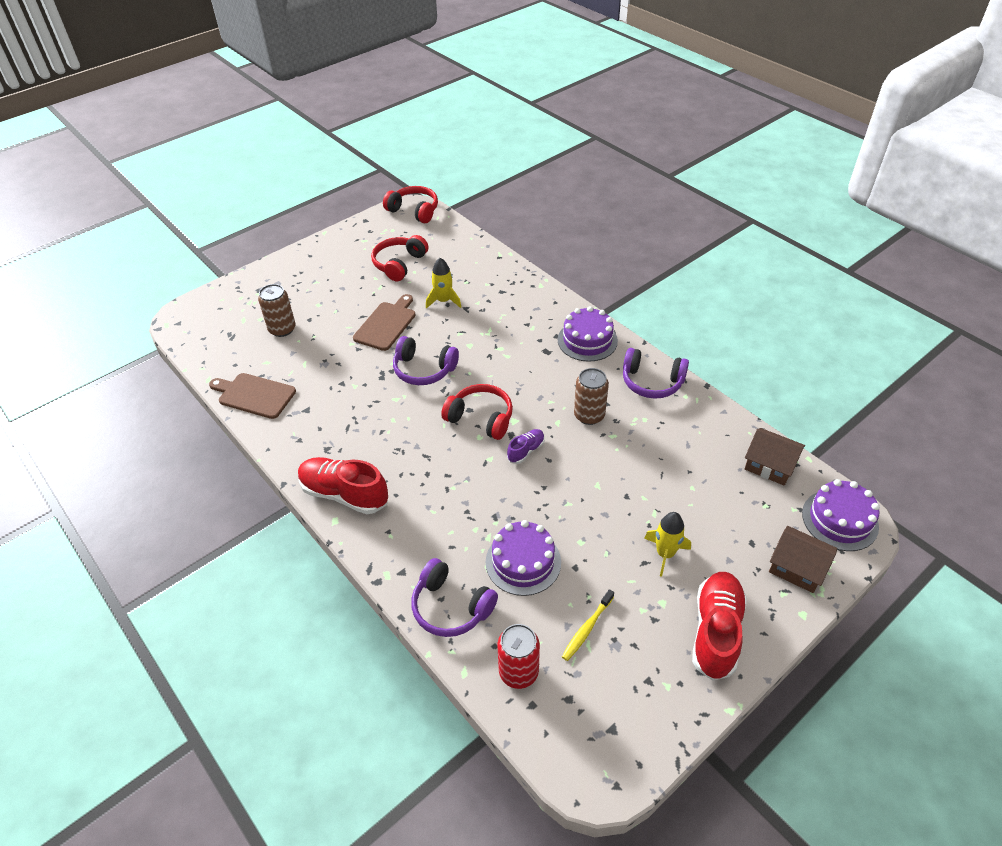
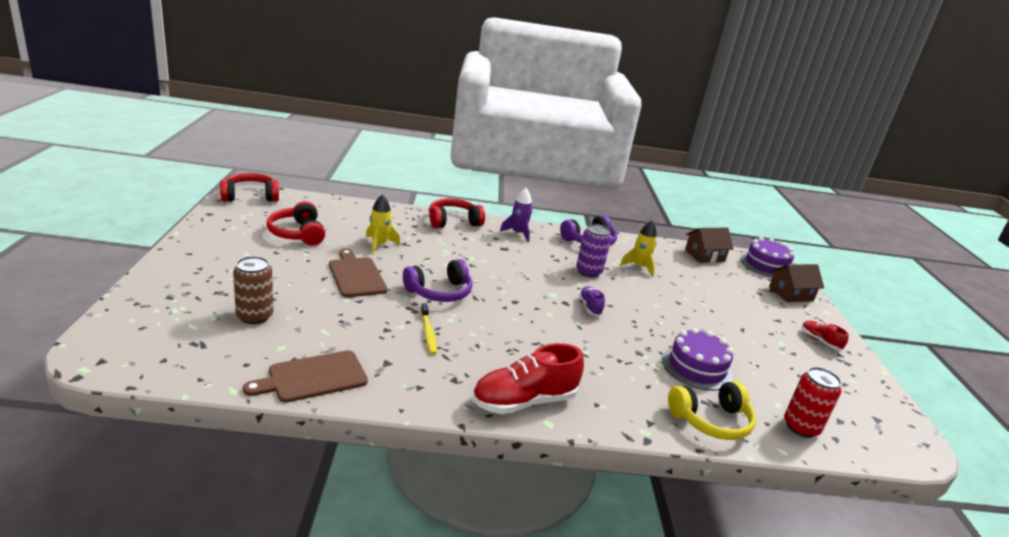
camera: 55 degrees left, 20 degrees down
purple headphones [411,558,498,637] -> yellow headphones [668,381,756,440]
red headphones [441,384,513,440] -> red headphones moved to [429,198,485,228]
purple cake [558,306,618,362] -> purple rocket [500,188,532,242]
yellow toothbrush [562,589,614,661] -> yellow toothbrush moved to [421,303,437,355]
brown can [574,368,609,425] -> purple can [576,224,611,277]
yellow rocket [644,512,691,577] -> yellow rocket moved to [620,220,657,277]
red shoe [692,572,747,681] -> red shoe [802,321,849,350], size x0.51

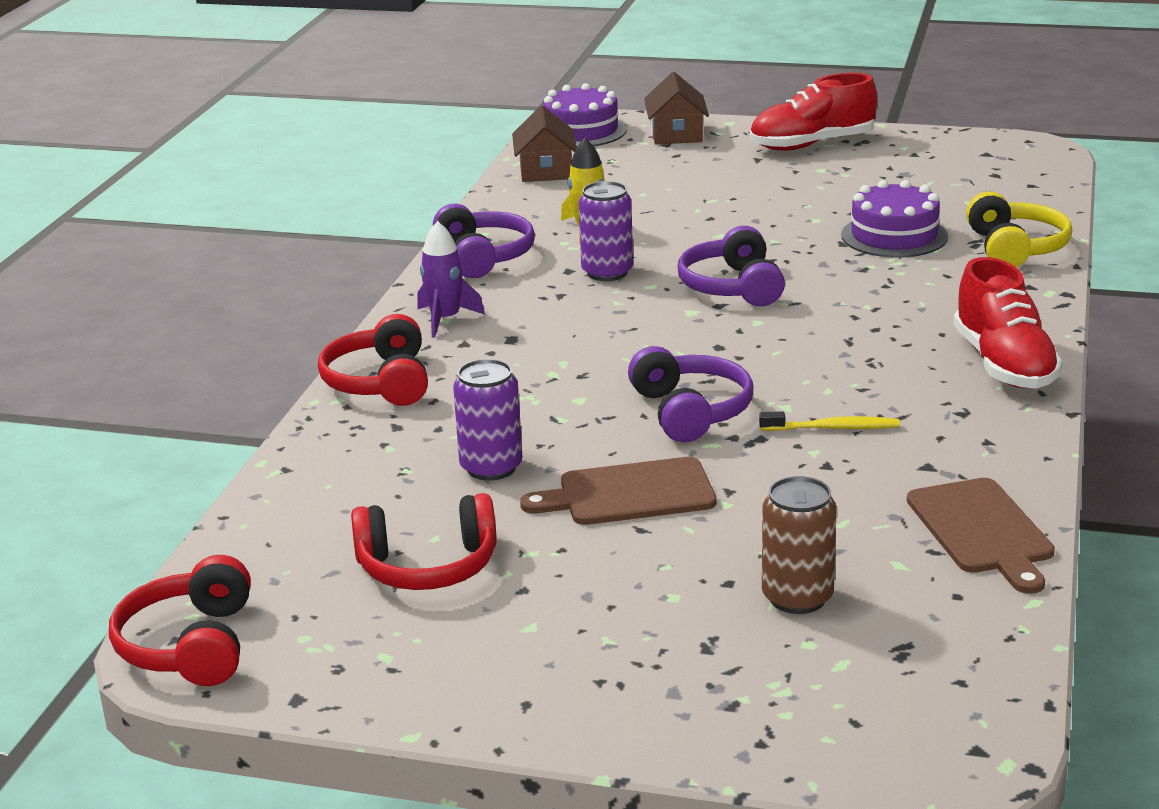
camera: 70 degrees left, 0 degrees up
yellow rocket [366,194,400,254] -> purple can [453,359,522,481]
purple shoe [579,286,605,316] -> purple headphones [678,226,785,306]
red can [784,367,842,438] -> none
red shoe [802,321,849,350] -> red shoe [750,73,877,151], size x1.97

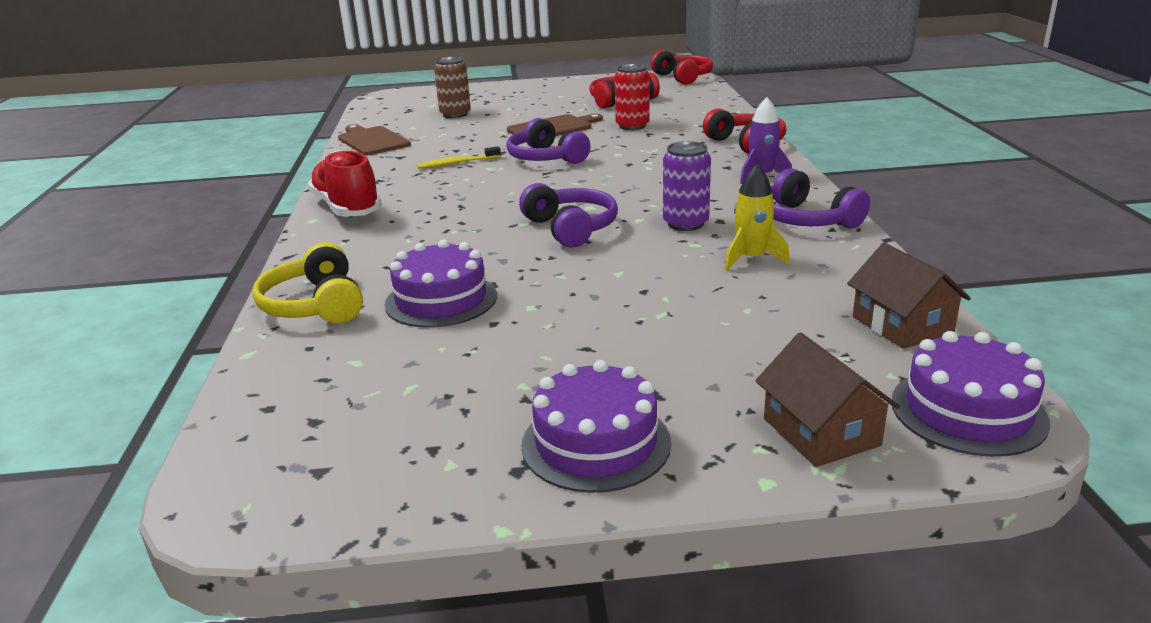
camera: 160 degrees right, 0 degrees up
purple can [453,359,522,481] -> red can [615,64,650,130]
red shoe [750,73,877,151] -> purple cake [521,360,671,493]

